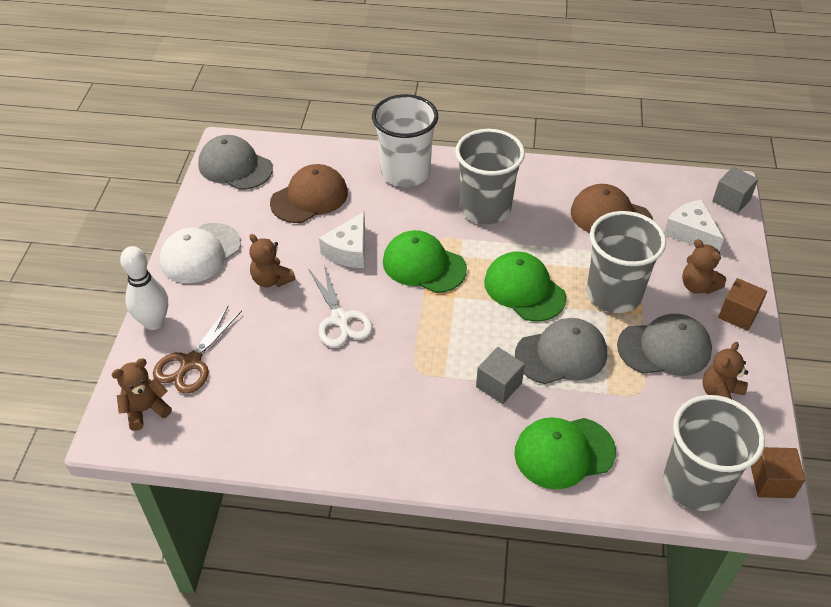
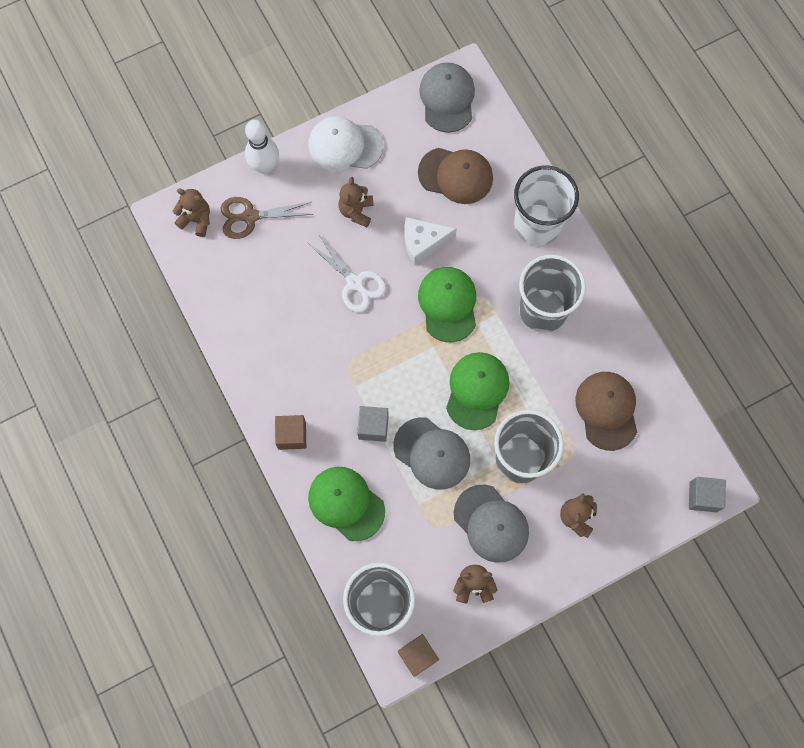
camera: 55 degrees right, 25 degrees up
white scissors [309,265,373,347] -> white scissors turned 75 degrees counterclockwise [308,235,386,312]
white cheese [664,199,724,251] -> none
brown cube [718,278,767,331] -> brown cube moved to [275,415,306,450]

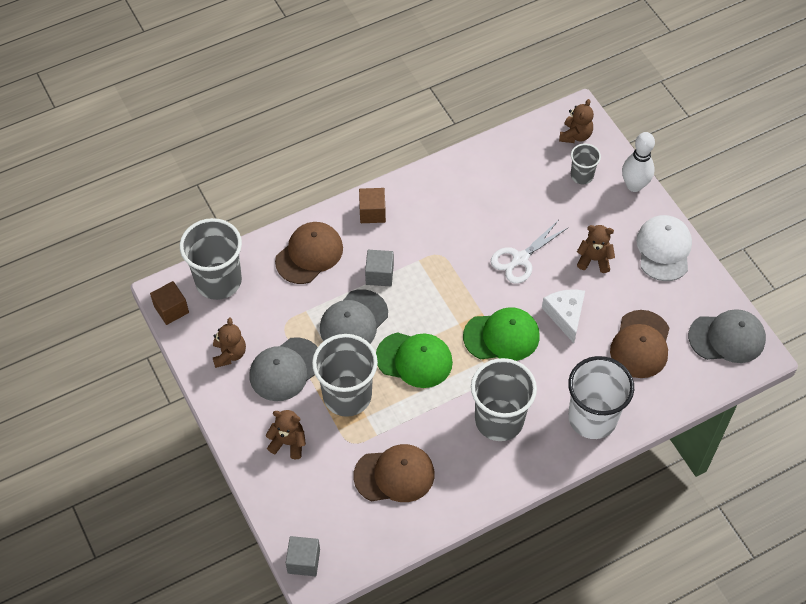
camera: 90 degrees right, 15 degrees down
brown scissors [221,197,314,239] -> grey cup [571,144,601,184]
green cap [308,467,385,541] -> brown cap [275,222,343,284]

